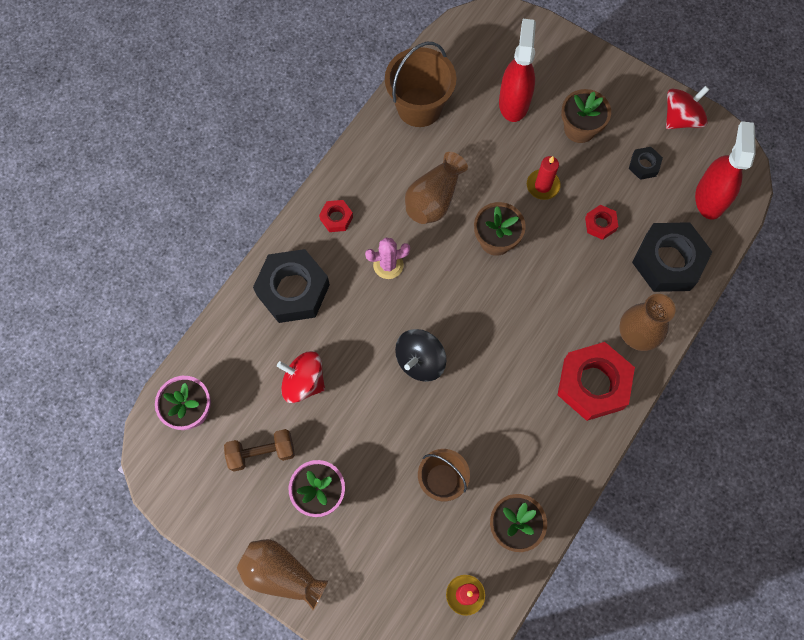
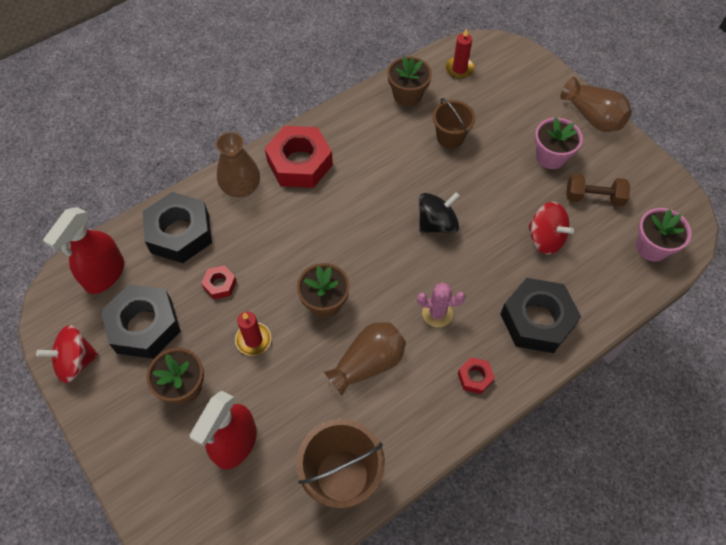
camera: 160 degrees left, 10 degrees down
black nut [629,147,663,180] -> black nut [101,284,181,359], size x2.16

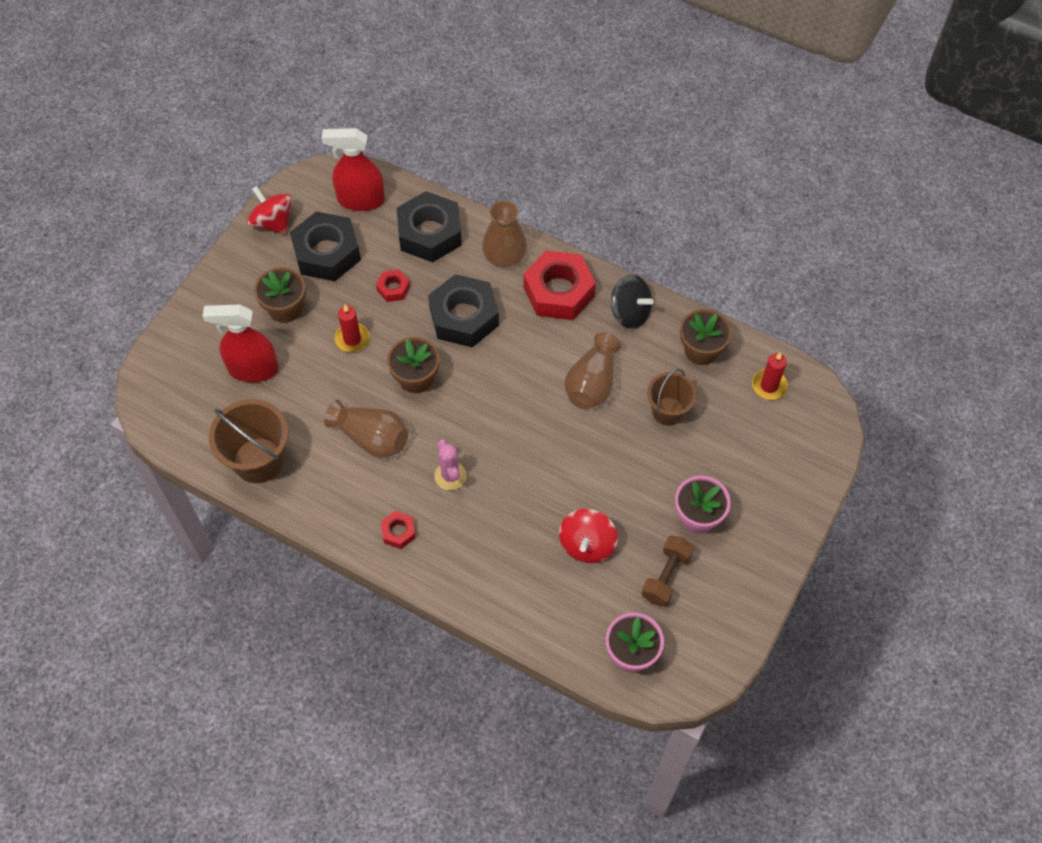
camera: 65 degrees right, 0 degrees up
black spinning top [419,192,460,233] -> black spinning top moved to [611,274,653,329]
black nut [500,278,581,353] -> black nut moved to [428,274,499,347]
brown vase [560,77,632,132] -> brown vase moved to [564,332,621,409]
brown dumbbell [566,174,631,207] -> brown dumbbell turned 45 degrees clockwise [641,535,694,607]

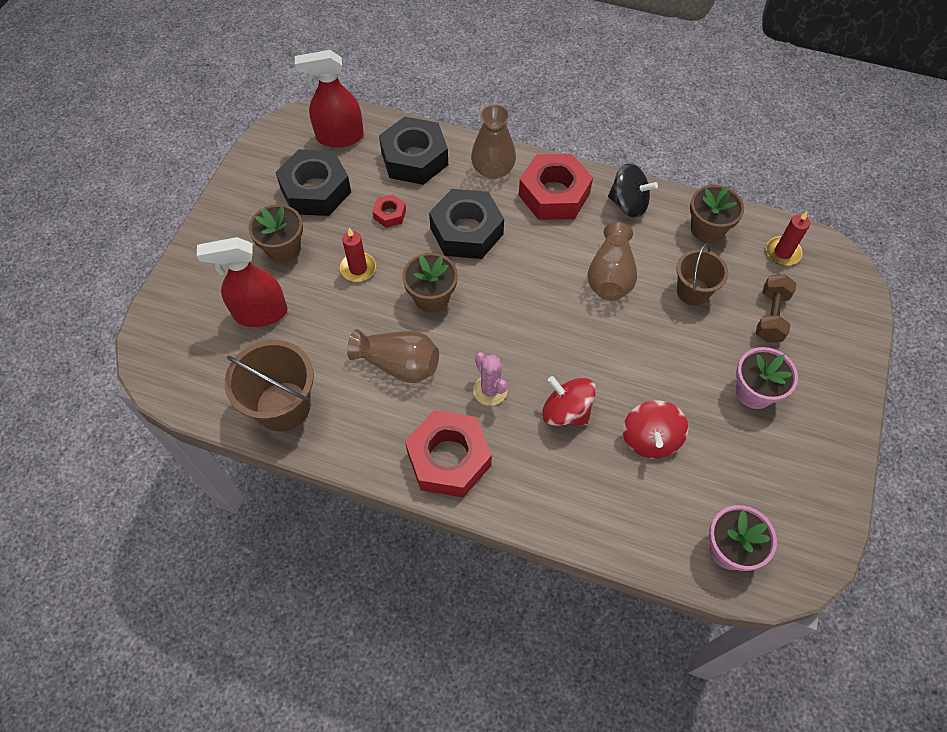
camera: 10 degrees left, 0 degrees up
red spinning top [247,186,292,234] -> red spinning top moved to [542,376,596,426]
red nut [381,511,416,549] -> red nut [405,410,492,498], size x2.16
brown dumbbell [641,535,694,607] -> brown dumbbell moved to [756,274,797,342]

